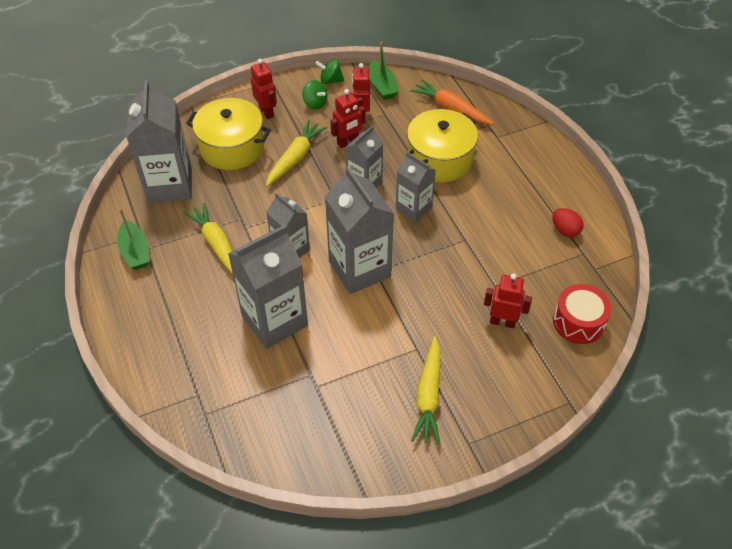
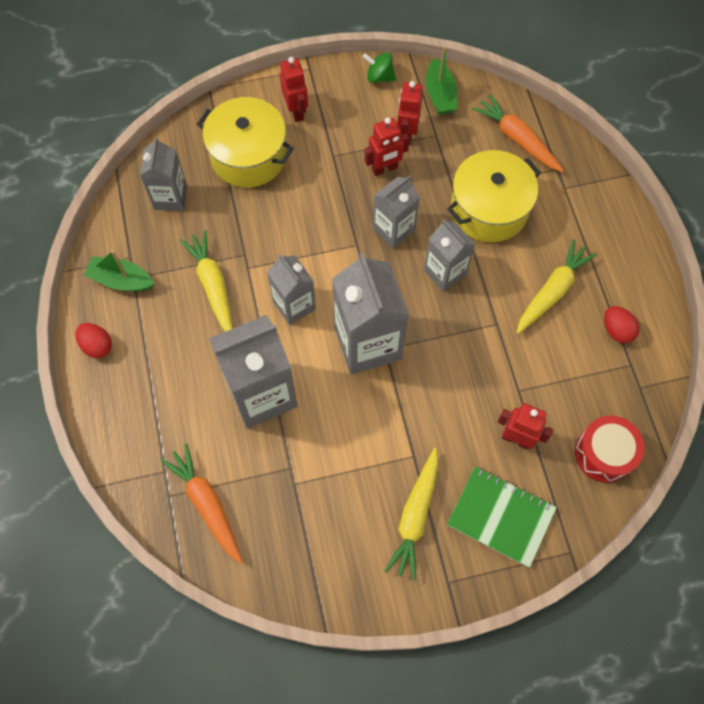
camera: 10 degrees right, 15 degrees up
green boat [117,208,150,270] -> green boat turned 120 degrees clockwise [84,250,154,291]
grey carton [126,80,192,203] -> grey carton [140,137,187,211], size x0.60
yellow carrot [266,120,327,186] -> yellow carrot moved to [517,239,597,334]
green spinning top [302,80,328,109] -> none
none -> red egg [76,323,112,358]
none -> orange carrot [160,443,243,563]
none -> green notebook [447,466,557,567]

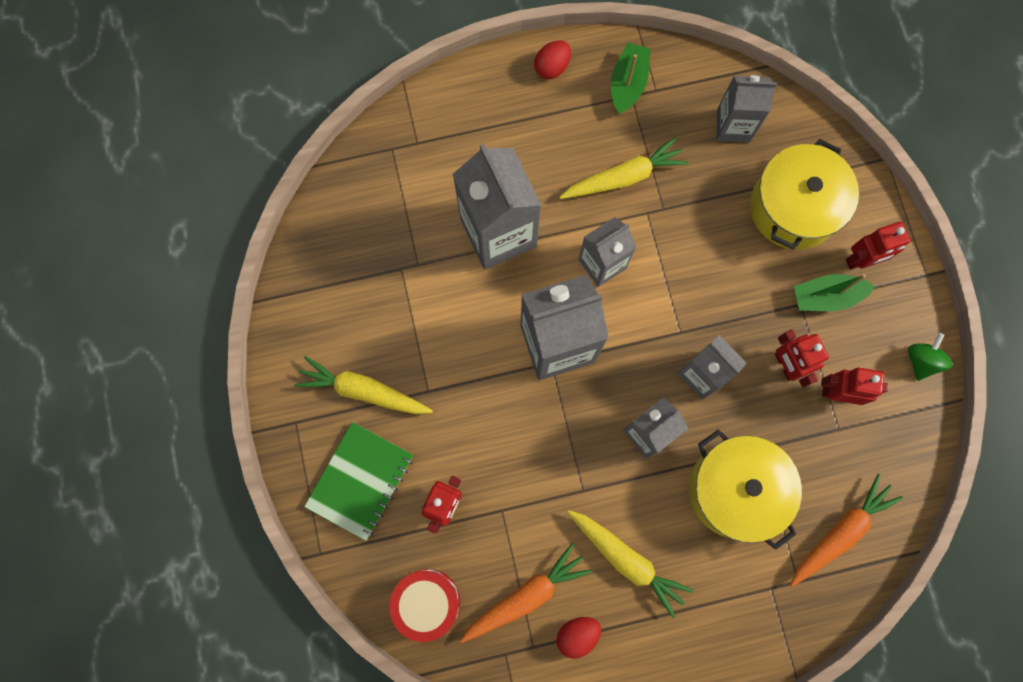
camera: 90 degrees right, 10 degrees up
orange carrot [160,443,243,563] -> orange carrot moved to [460,543,592,643]
green boat [426,46,457,114] -> green boat moved to [794,274,875,311]

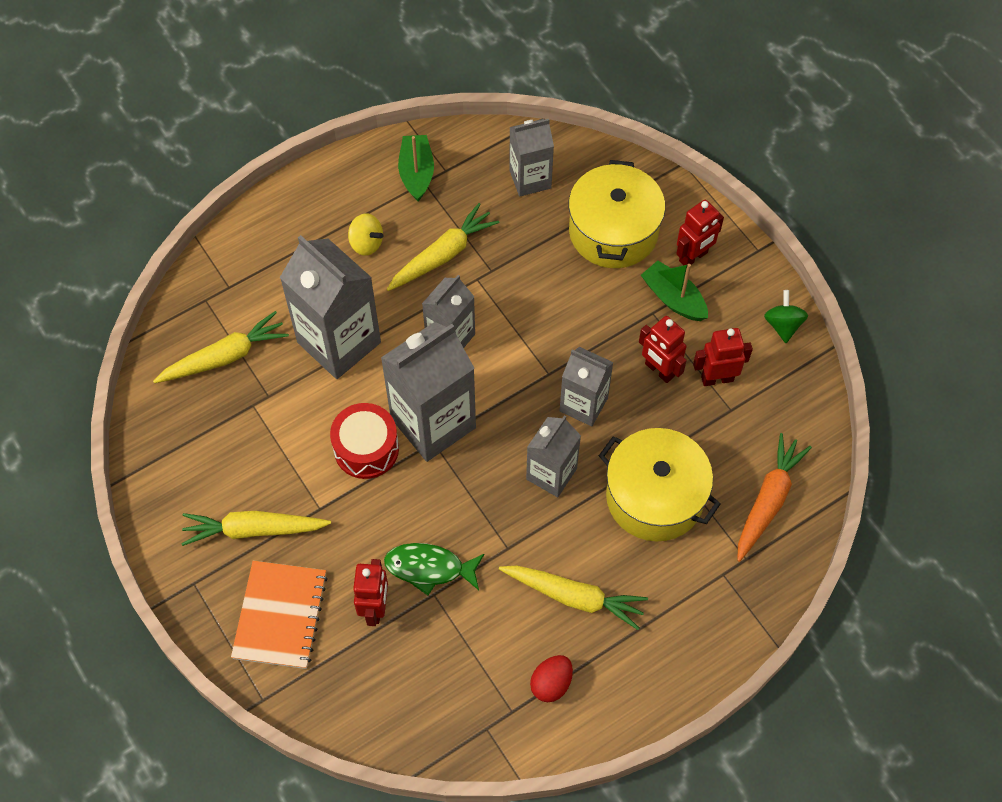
camera: 20 degrees left, 15 degrees down
green notebook [304,422,413,541] -> orange notebook [231,561,328,669]
red drum [389,569,460,642] -> red drum moved to [330,403,399,479]
orange carrot [460,543,592,643] -> none
red egg [534,41,571,79] -> none
green boat [794,274,875,311] -> green boat turned 75 degrees clockwise [641,261,708,321]
none -> yellow carrot [153,311,289,383]
none -> yellow spinning top [348,213,384,256]
none -> green fish [384,543,484,596]

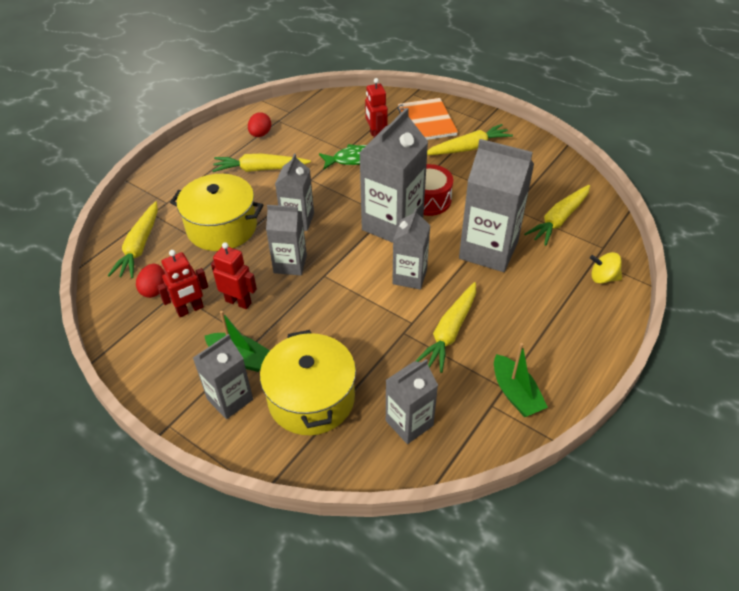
camera: 160 degrees right, 15 degrees down
yellow spinning top [348,213,384,256] -> yellow spinning top moved to [590,252,622,284]
red robot [676,200,724,266] -> grey carton [193,334,253,419]
orange carrot [737,433,812,562] -> yellow carrot [108,201,158,278]
green spinning top [764,290,808,343] -> none
none -> red egg [136,264,165,298]

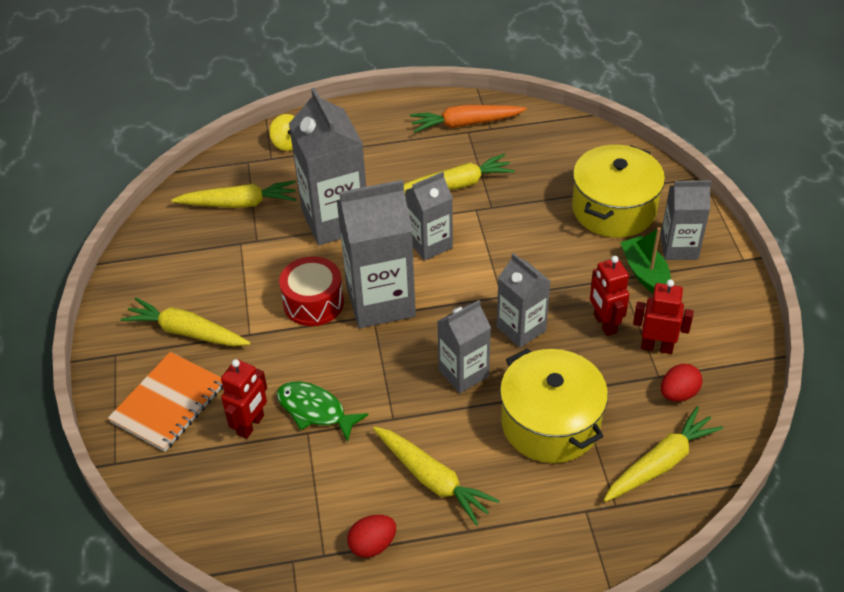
camera: 135 degrees left, 0 degrees up
grey carton [386,359,438,444] -> none
green boat [494,343,548,417] -> orange carrot [410,105,527,133]

